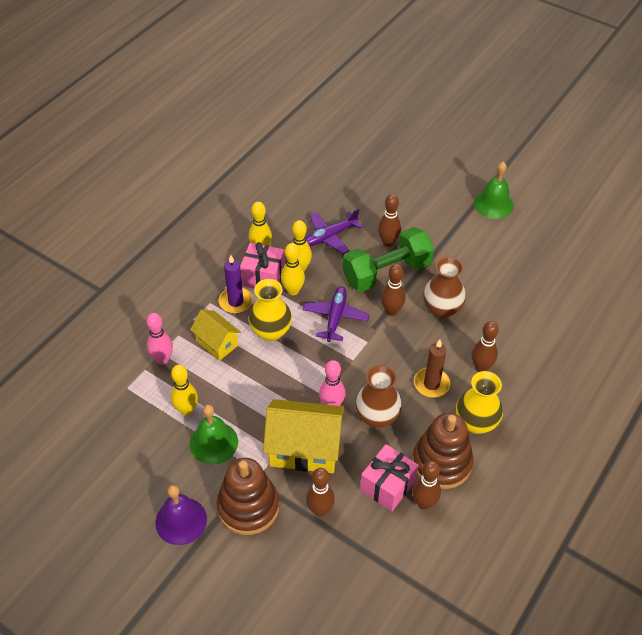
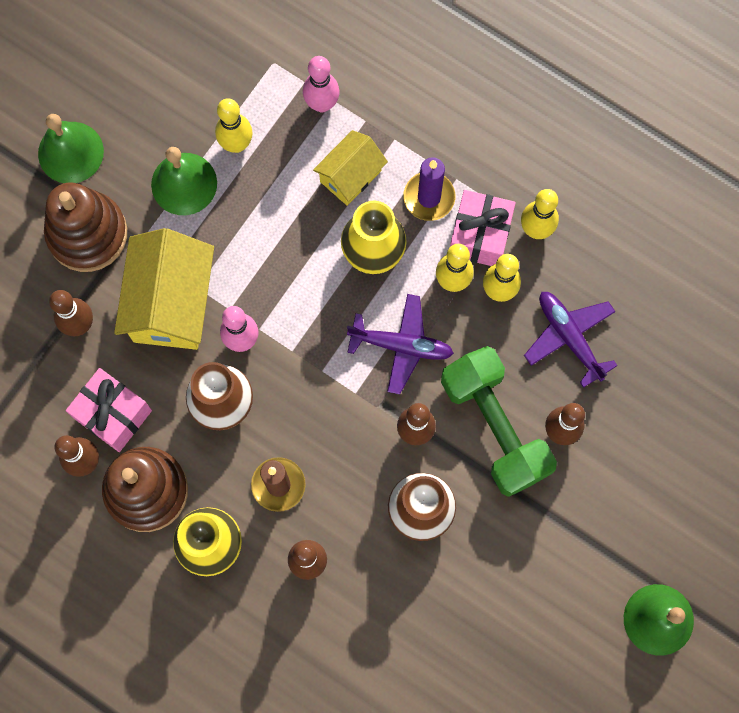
camera: 90 degrees right, 25 degrees up
purple bell [155,485,207,545] -> green bell [38,114,104,183]

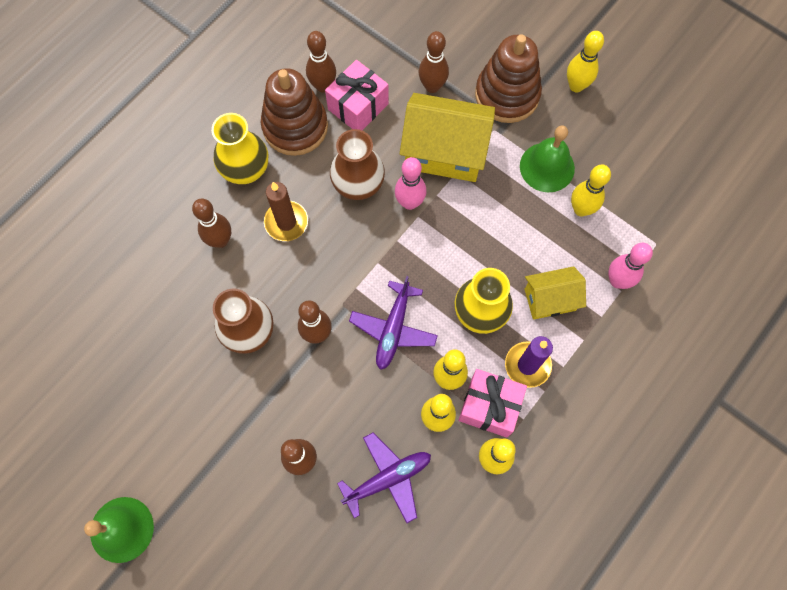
camera: 95 degrees right, 5 degrees down
green bell [38,114,104,183] -> yellow bowling pin [567,31,604,92]
yellow house [313,130,388,206] -> yellow house turned 60 degrees counterclockwise [525,266,586,320]
green dumbbell [441,346,557,497] -> none

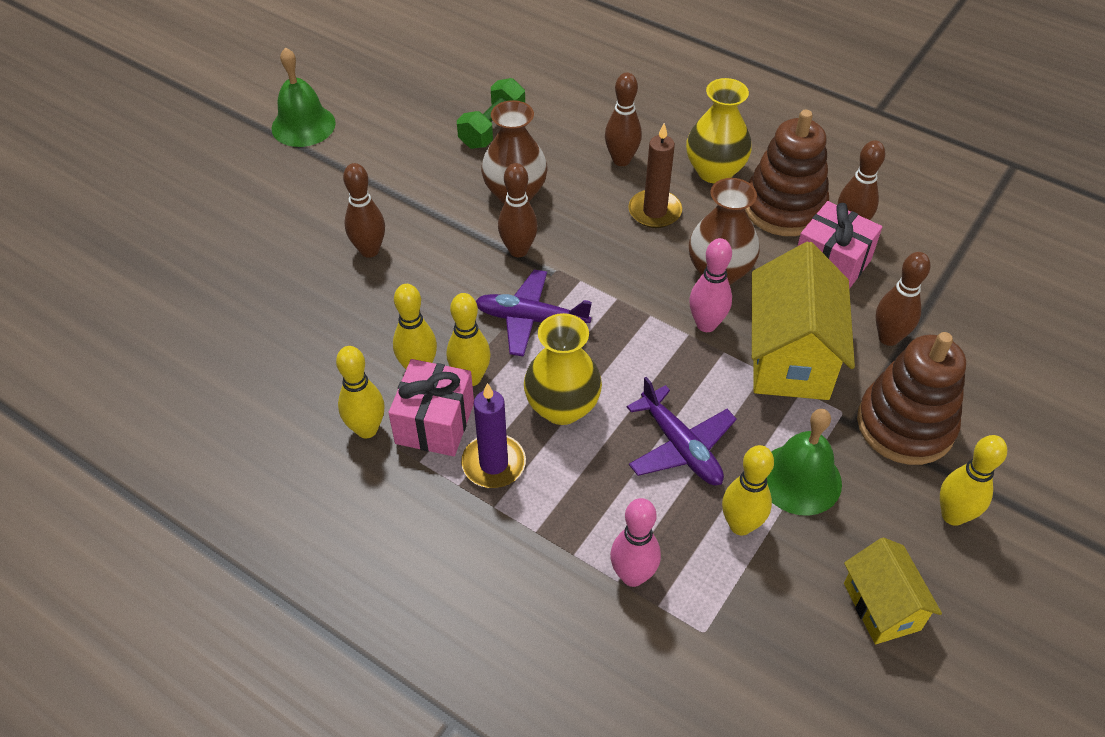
camera: 85 degrees right, 20 degrees down
purple plane [337,433,431,523] -> purple plane moved to [627,377,737,485]
yellow house [525,266,586,320] -> yellow house moved to [844,537,942,644]
none -> green dumbbell [457,78,525,149]

